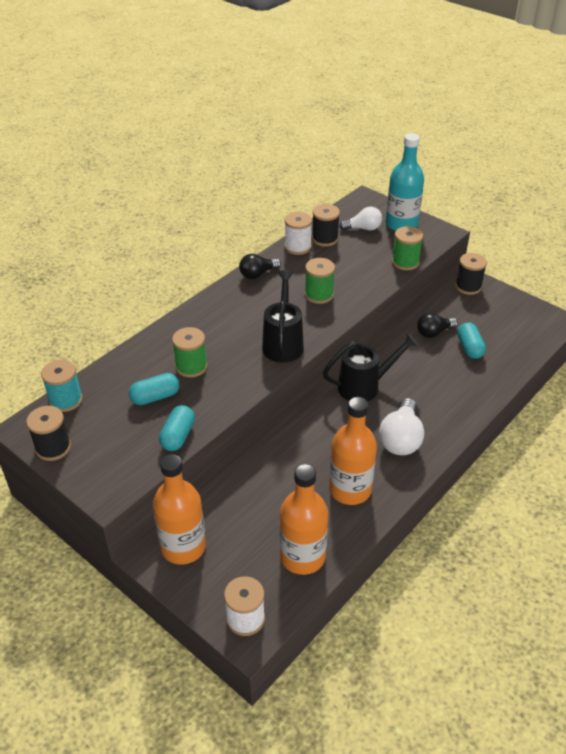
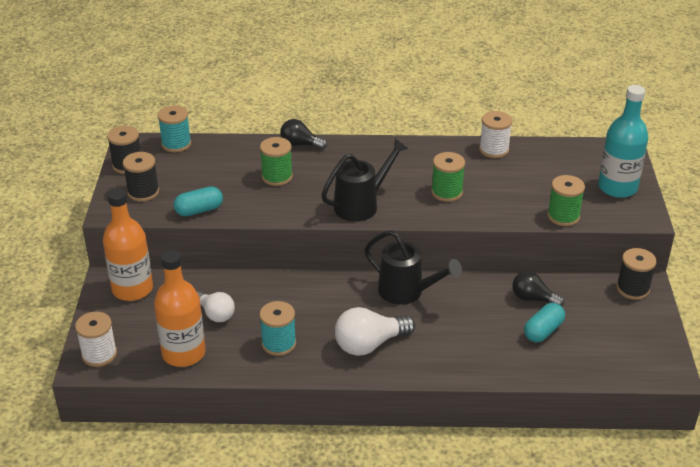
camera: 50 degrees right, 5 degrees down
turquoise capsule [129,373,179,405] -> none
black light bulb [239,254,281,279] -> black light bulb moved to [280,119,327,150]
black spool [312,204,340,247] -> black spool moved to [123,152,159,202]
orange bottle [329,397,377,505] -> turquoise spool [259,301,296,356]
white light bulb [339,207,382,230] -> white light bulb moved to [197,291,235,322]

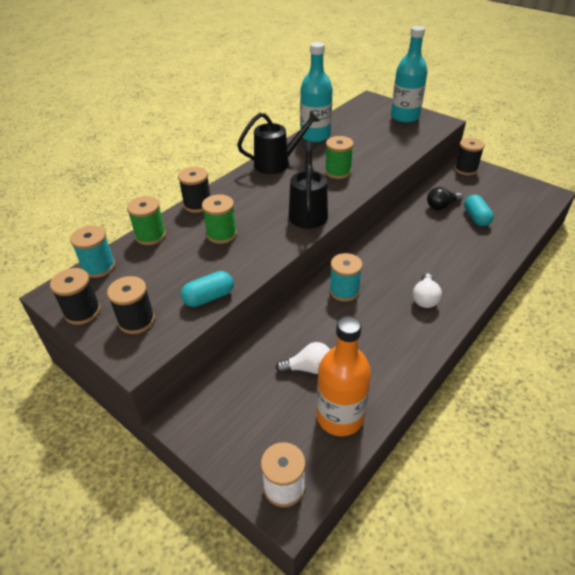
camera: 50 degrees left, 5 degrees up
orange bottle [103,188,153,301] -> none
turquoise capsule [174,186,223,216] -> turquoise capsule turned 45 degrees clockwise [181,271,234,307]
turquoise spool [259,301,296,356] -> turquoise spool moved to [329,253,363,302]
black light bulb [280,119,327,150] -> black spool [178,167,210,213]
white light bulb [335,307,415,356] -> white light bulb [413,273,442,308], size x0.65
black watering can [365,230,462,305] -> black watering can moved to [237,110,320,174]
white spool [479,111,512,158] -> turquoise bottle [300,42,333,142]
green spool [547,175,585,226] -> green spool moved to [127,196,166,245]

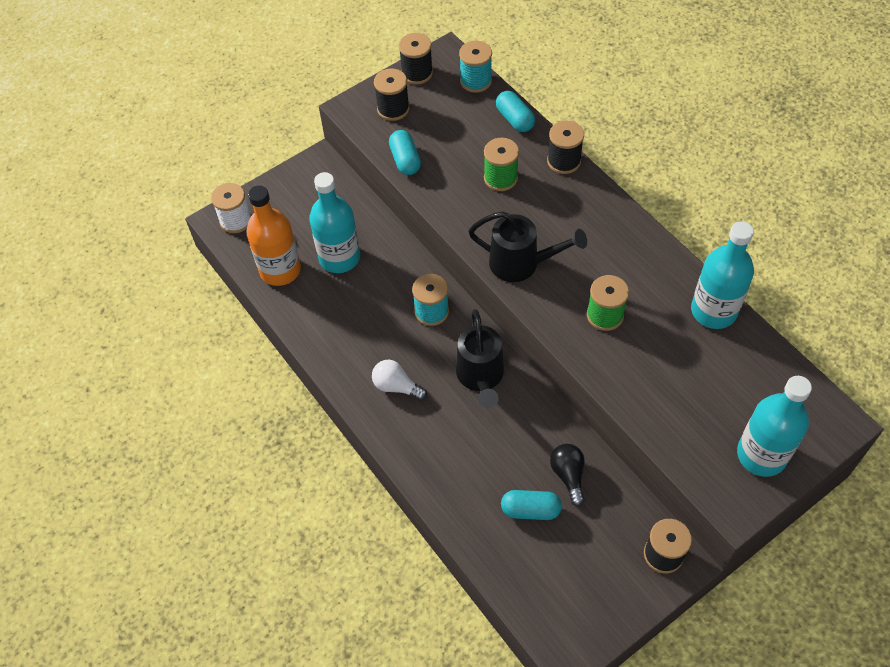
camera: 105 degrees right, 15 degrees up
green spool [127,196,166,245] -> turquoise capsule [496,91,535,132]
black watering can [237,110,320,174] -> black watering can moved to [456,309,504,408]
white light bulb [276,342,330,374] -> turquoise bottle [309,172,360,273]

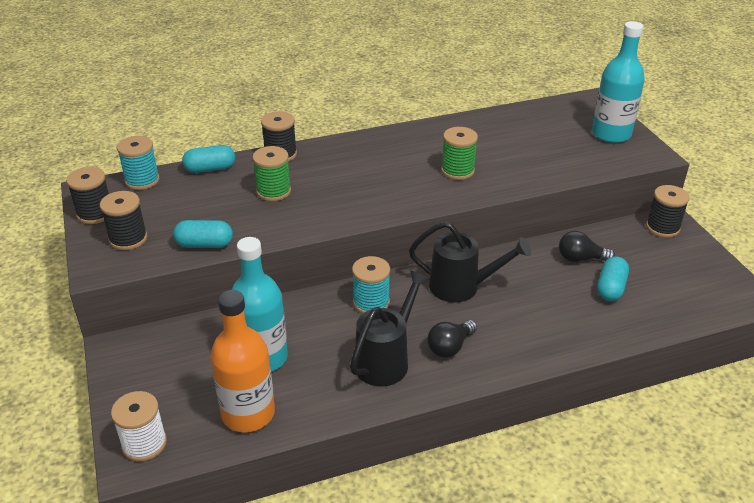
camera: 75 degrees left, 20 degrees down
white light bulb [372,360,427,401] -> black light bulb [427,320,477,358]
black watering can [468,211,587,282] -> black watering can moved to [350,270,430,386]
turquoise bottle [691,221,754,329] -> none

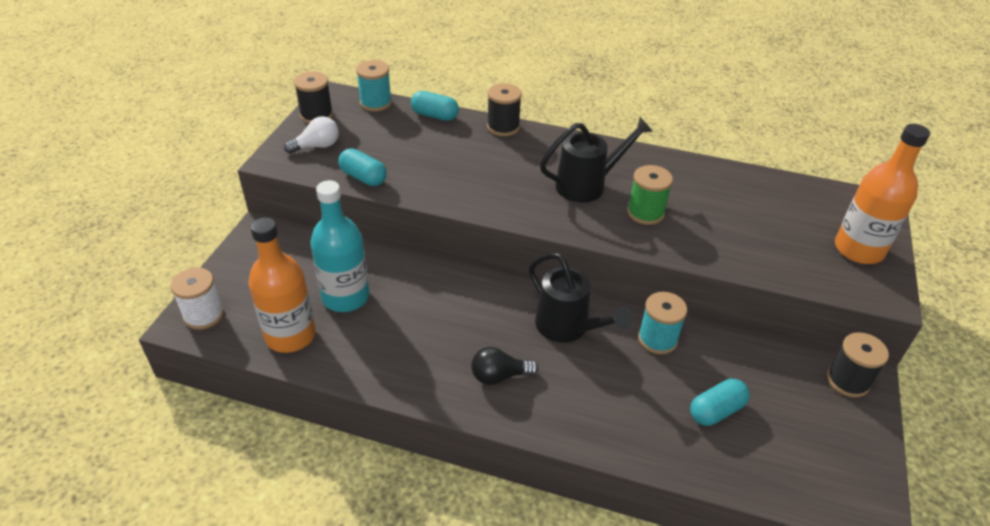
camera: 35 degrees right, 5 degrees up
black spool [100,191,147,250] -> white light bulb [284,116,339,154]
green spool [252,146,291,201] -> none
black watering can [350,270,430,386] -> black watering can moved to [540,117,653,203]
turquoise spool [352,256,390,313] -> turquoise spool moved to [638,292,687,354]
black light bulb [559,231,615,262] -> none
turquoise bottle [592,21,645,143] -> orange bottle [835,124,930,264]

